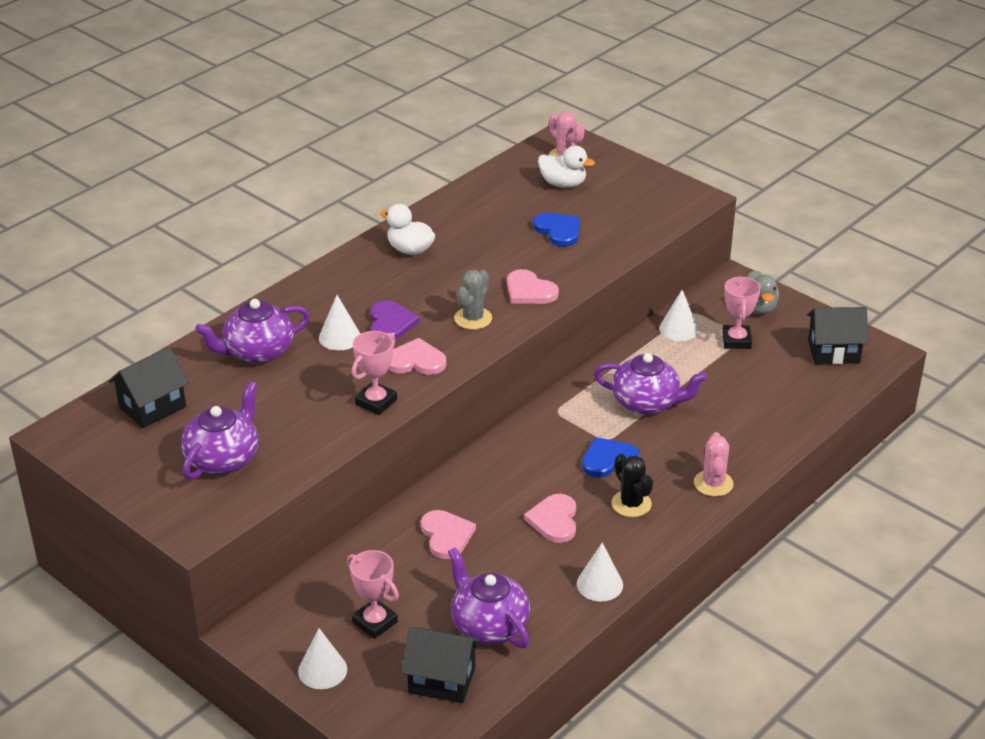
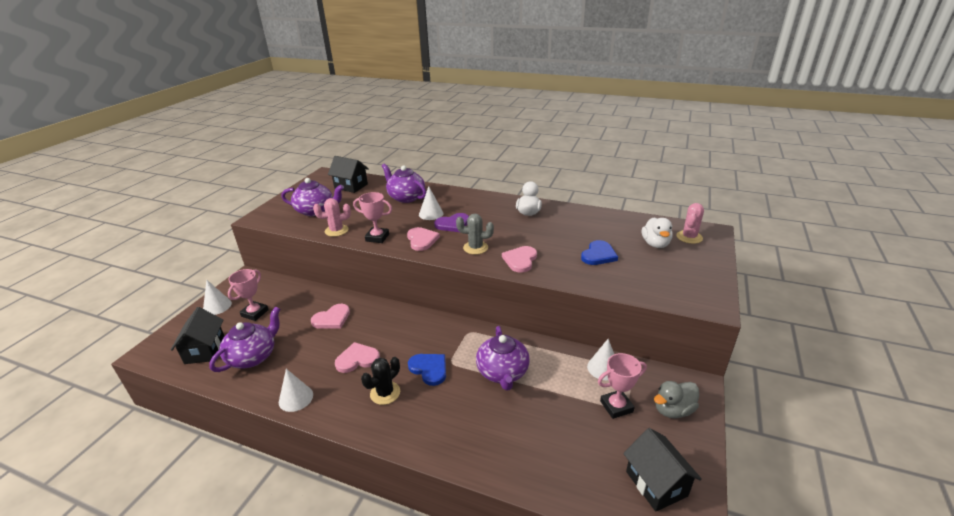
camera: 70 degrees right, 5 degrees down
pink cactus [694,432,734,497] -> pink cactus moved to [313,198,351,237]

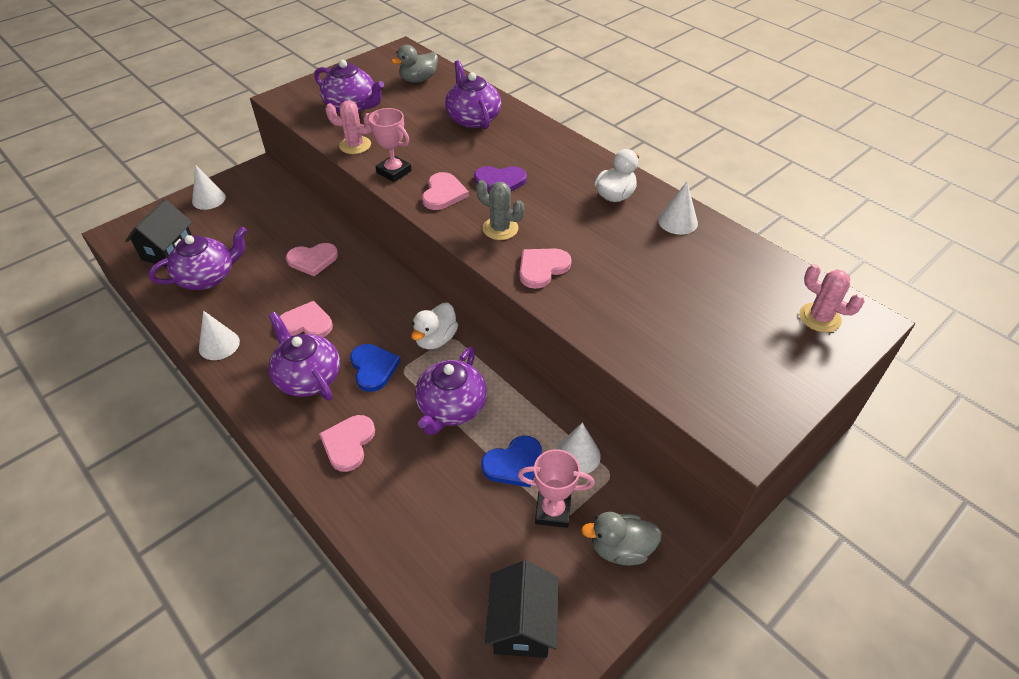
camera: 25 degrees right, 15 degrees up
pink trophy [228,269,269,321] -> none
black house [328,156,369,193] -> grey duck [391,45,438,83]
black cactus [361,357,400,405] -> purple teapot [268,312,340,401]
white cone [419,186,444,220] -> white cone moved to [658,182,698,235]
blue heart [581,240,618,265] -> blue heart moved to [481,436,542,487]
white duck [642,217,673,248] -> white duck moved to [411,303,458,349]
pink cactus [676,203,704,244] -> pink cactus turned 75 degrees clockwise [799,264,865,332]
none -> pink heart [319,415,375,472]

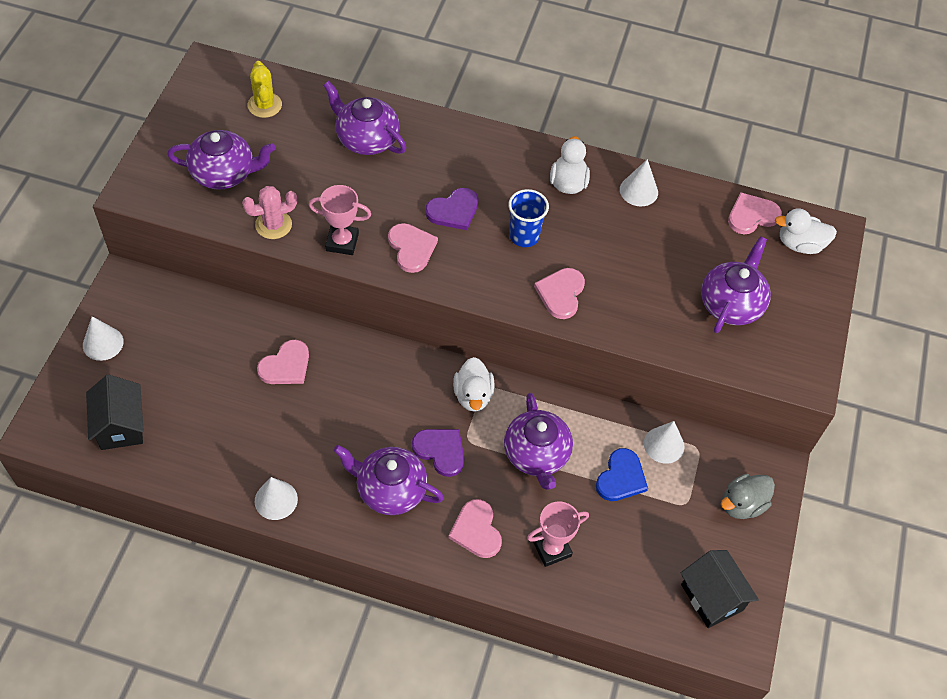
camera: 35 degrees left, 10 degrees up
purple teapot [149,227,247,290] -> purple teapot moved to [701,236,771,333]
pink heart [280,301,333,337] -> pink heart moved to [728,192,782,234]
blue heart [350,344,401,392] -> purple heart [412,429,464,477]
grey duck [391,45,438,83] -> yellow cactus [248,61,282,118]
grey cactus [476,180,524,240] -> none
pink trophy [518,449,595,528] -> pink trophy moved to [527,501,589,567]
pink cactus [799,264,865,332] -> white duck [775,208,837,254]
none -> blue cup [508,189,549,247]

